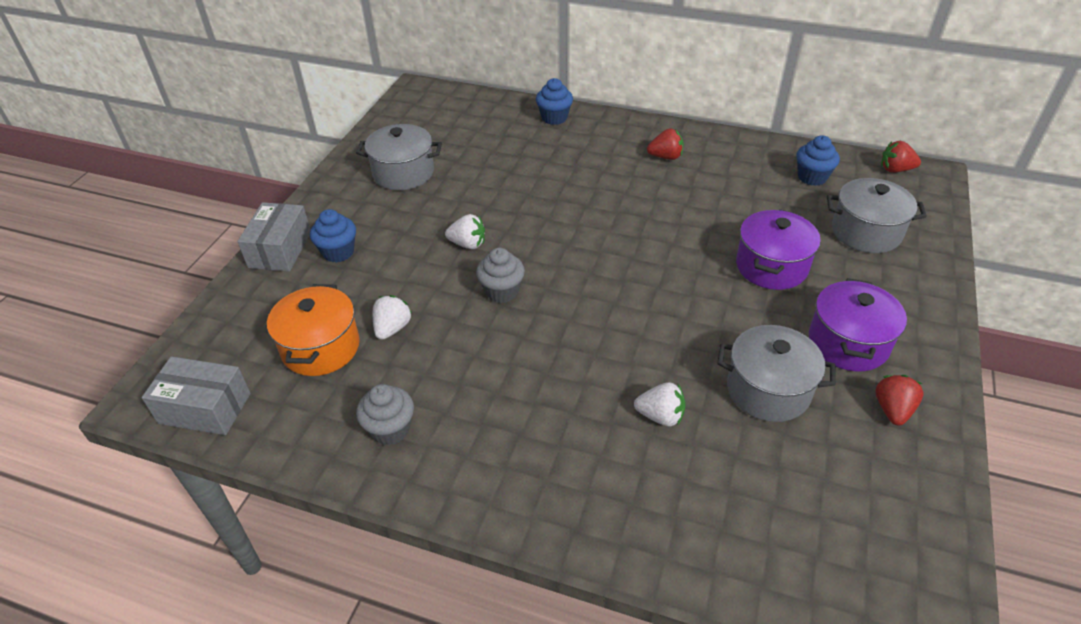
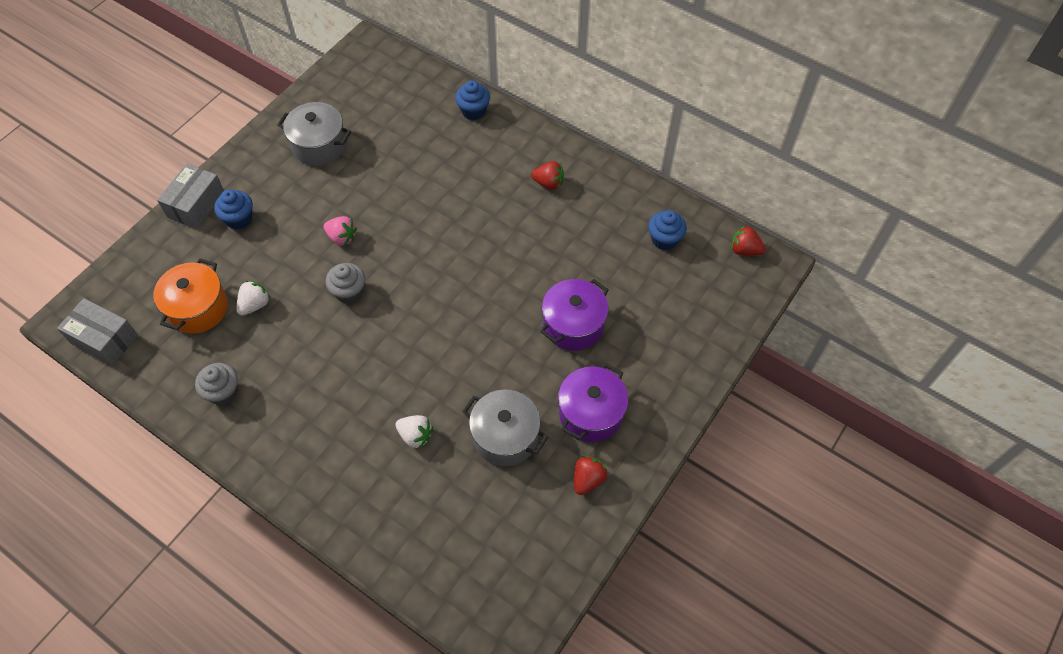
camera: 15 degrees right, 15 degrees up
white strawberry [445,214,485,249] -> pink strawberry [323,216,357,245]
grey pot [827,178,927,253] -> none

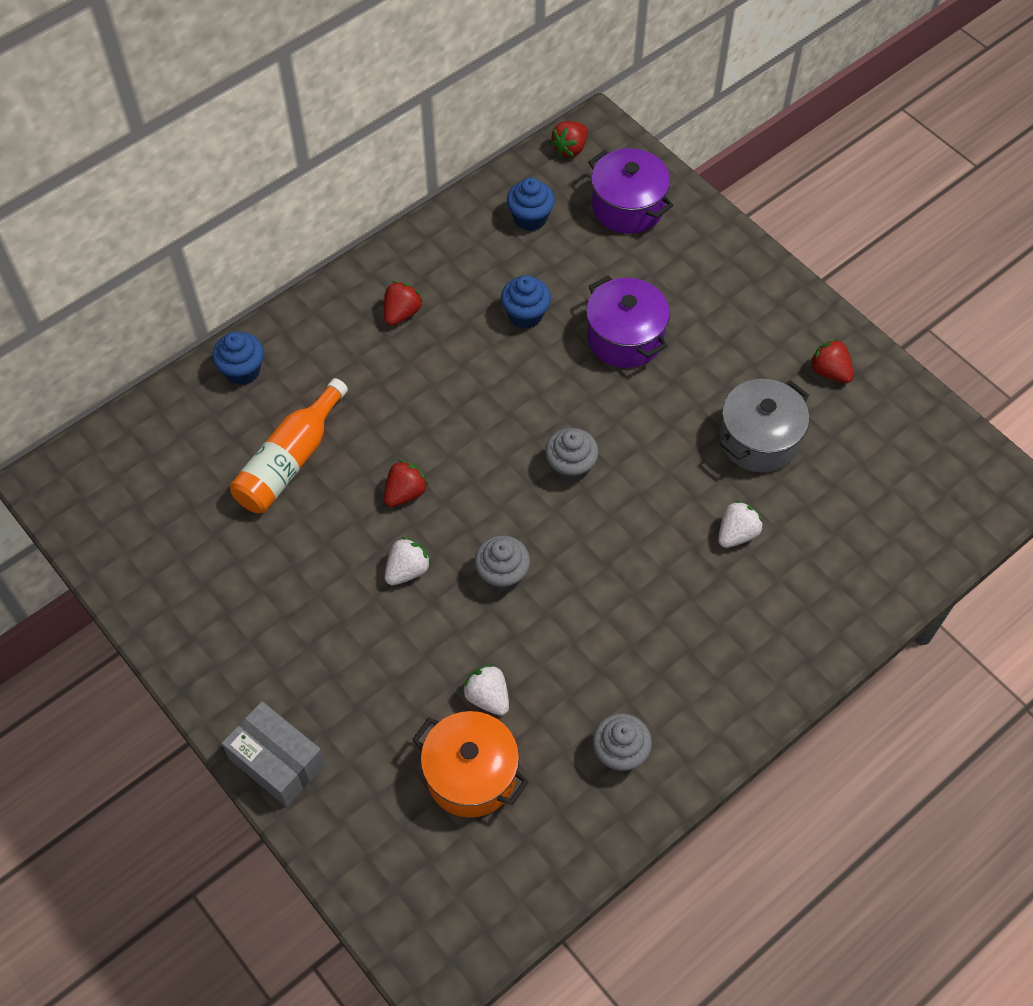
camera: 75 degrees left, 0 degrees up
grey box [57,298,138,366] -> none
blue cupcake [214,190,253,230] -> blue cupcake moved to [501,275,551,329]
grey pot [277,102,351,166] -> none
pink strawberry [323,216,357,245] -> white strawberry [385,537,431,585]
purple pot [558,363,628,442] -> purple pot moved to [588,148,673,234]
none -> orange bottle [230,378,348,513]
none -> red strawberry [384,460,429,507]
none -> grey cupcake [545,428,599,483]

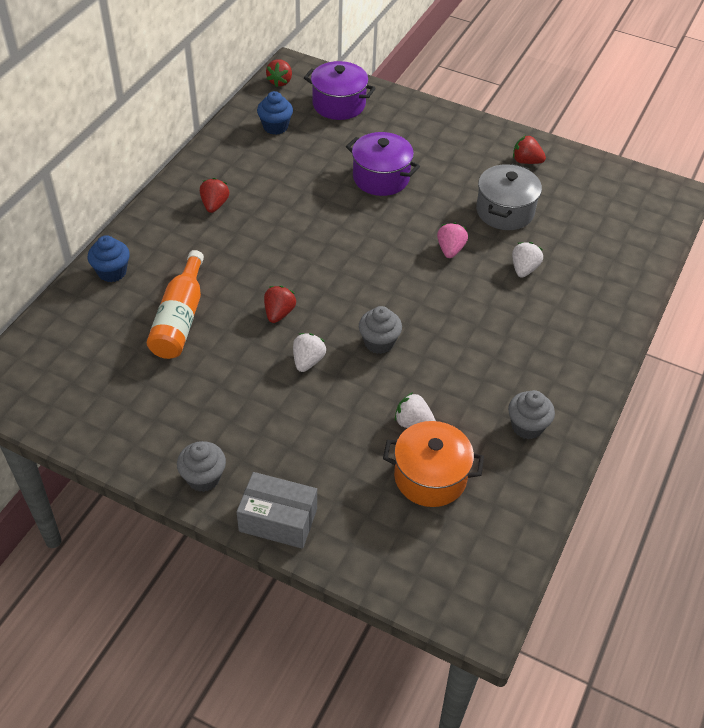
camera: 25 degrees left, 10 degrees down
blue cupcake [501,275,551,329] -> none
grey cupcake [545,428,599,483] -> grey cupcake moved to [177,441,226,492]
none -> pink strawberry [437,222,468,258]

